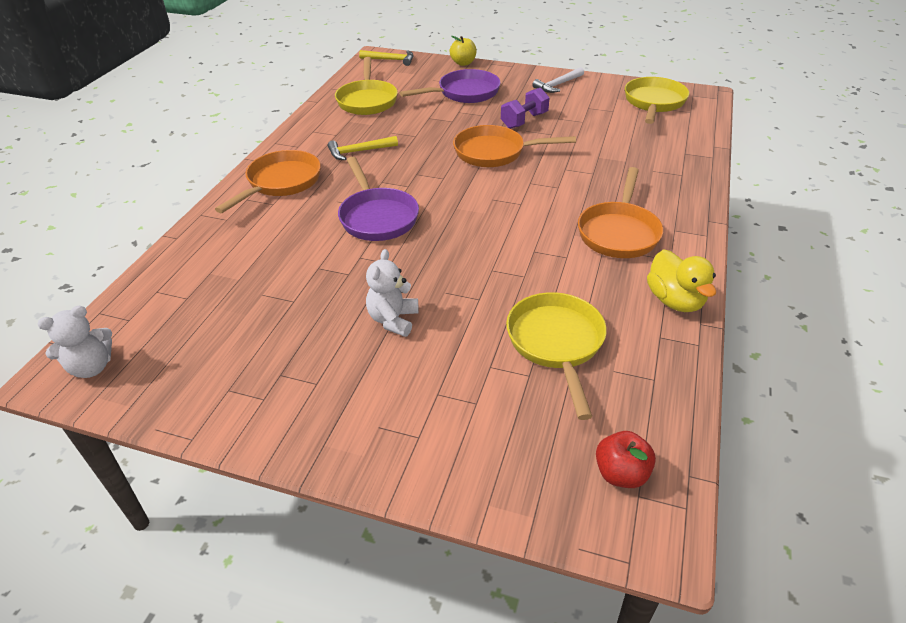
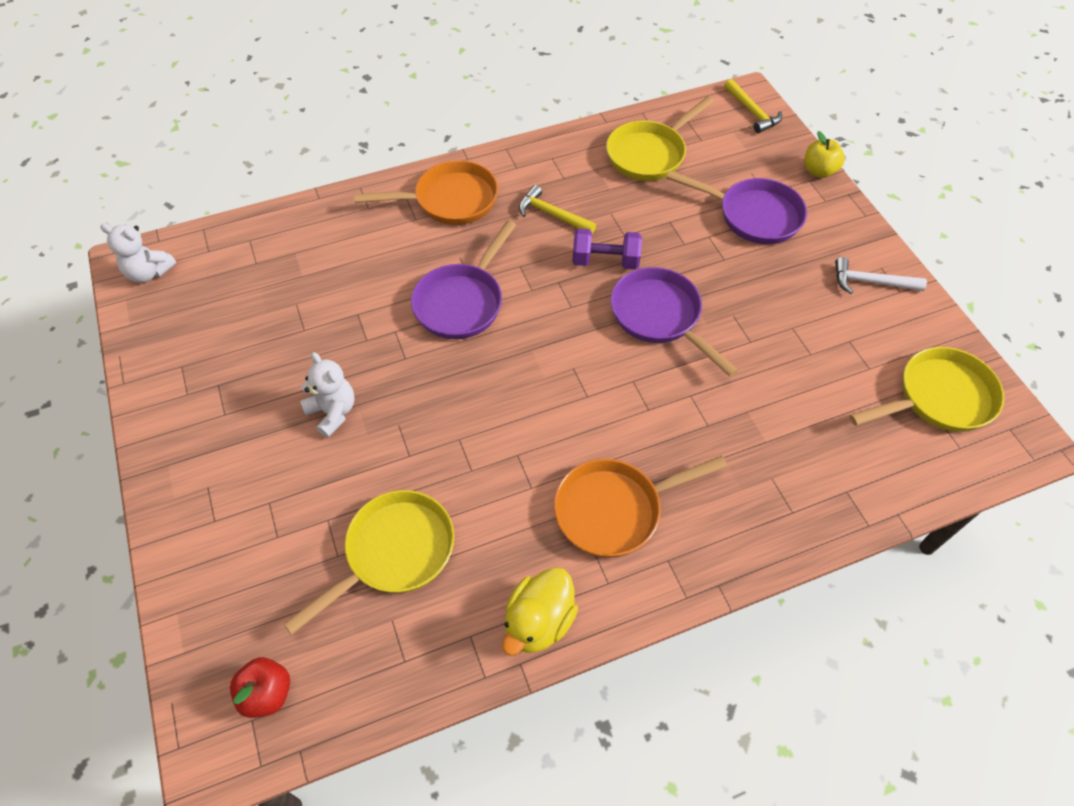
camera: 50 degrees right, 15 degrees up
white teddy bear [366,249,419,337] -> white teddy bear turned 75 degrees clockwise [300,352,355,438]
orange pan [453,125,576,167] -> purple pan [611,267,739,377]
purple dumbbell [501,88,550,129] -> purple dumbbell moved to [572,228,642,270]

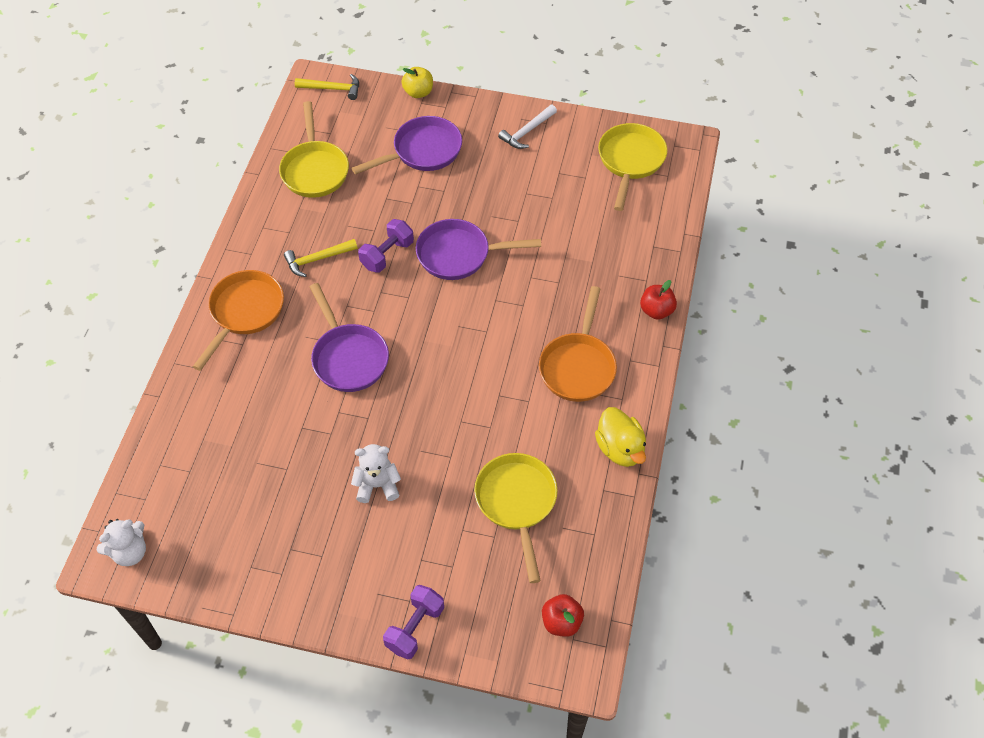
camera: 55 degrees left, 0 degrees up
none -> purple dumbbell [383,585,444,659]
none -> red apple [640,280,677,320]

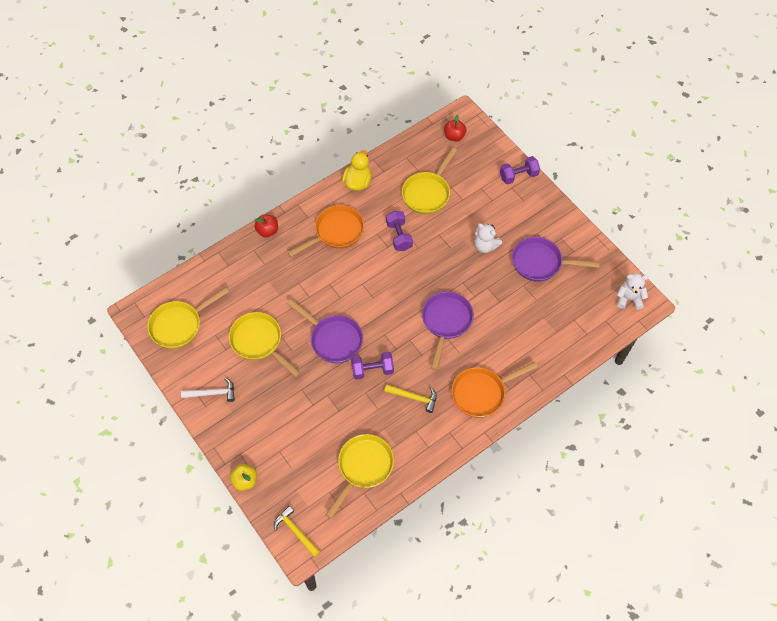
camera: 140 degrees left, 5 degrees up
purple pan [351,116,462,174] -> purple pan moved to [512,237,600,282]
none -> yellow pan [229,312,301,377]
none -> purple dumbbell [386,211,413,251]

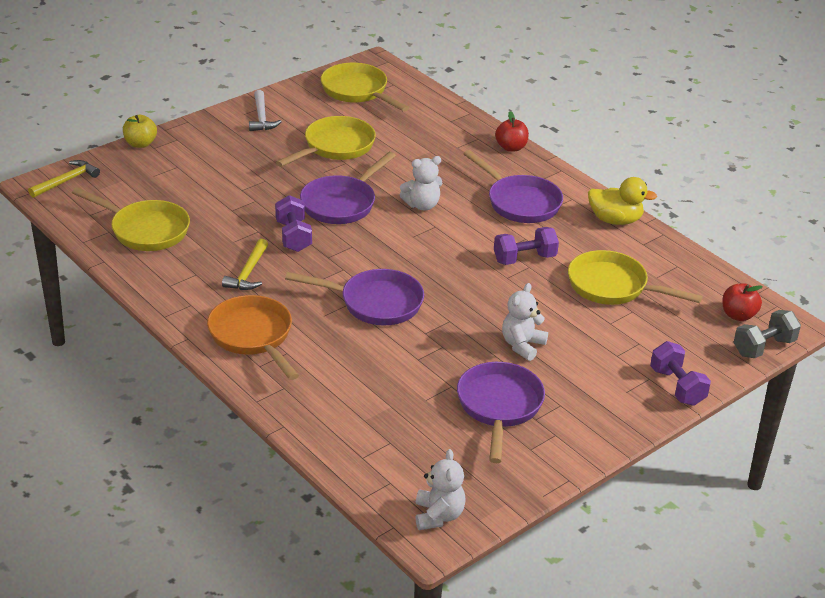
camera: 85 degrees right, 25 degrees down
orange pan [287,205,364,257] -> purple pan [463,150,563,223]
none -> white teddy bear [400,156,443,210]
none -> grey dumbbell [733,310,801,358]

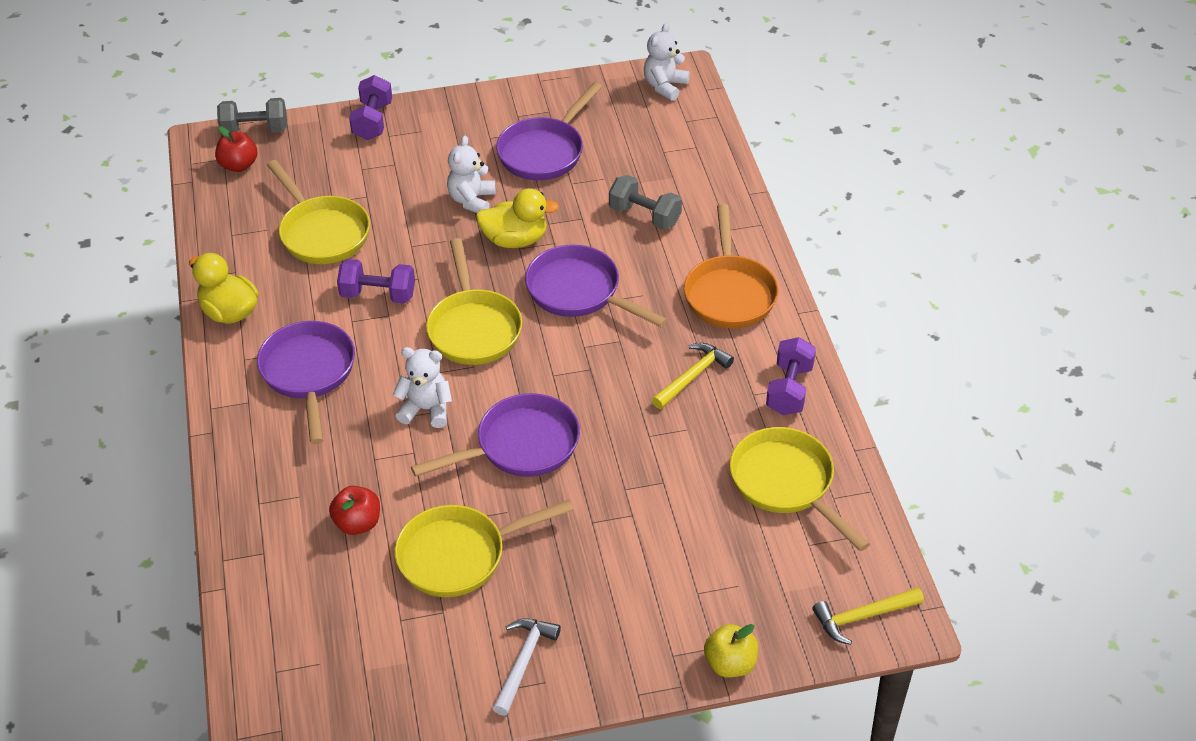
camera: 150 degrees left, 10 degrees up
purple dumbbell [275,195,312,252] -> purple dumbbell moved to [766,337,816,415]
yellow pan [321,63,409,112] -> yellow pan moved to [426,238,522,365]
red apple [495,111,529,152] -> red apple moved to [329,486,380,535]
white teddy bear [502,283,548,361] -> white teddy bear turned 135 degrees clockwise [447,135,496,213]
none -> yellow duck [476,188,559,248]
none -> grey dumbbell [609,175,682,230]

